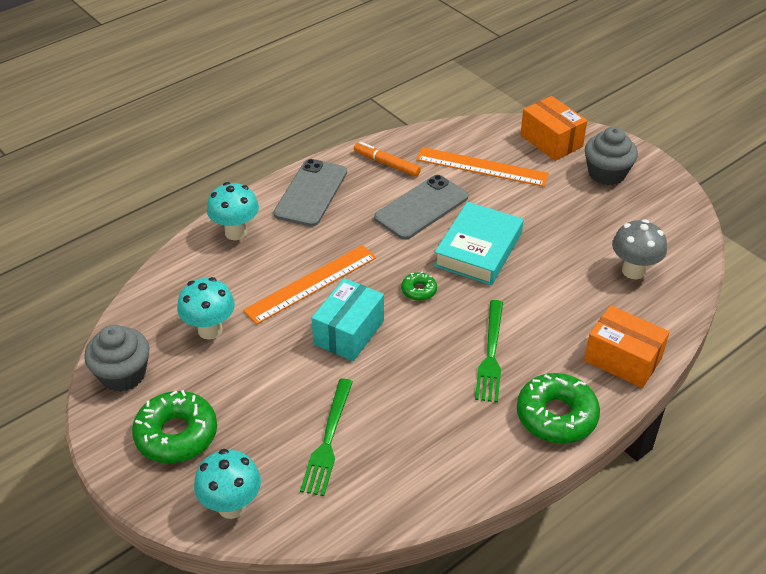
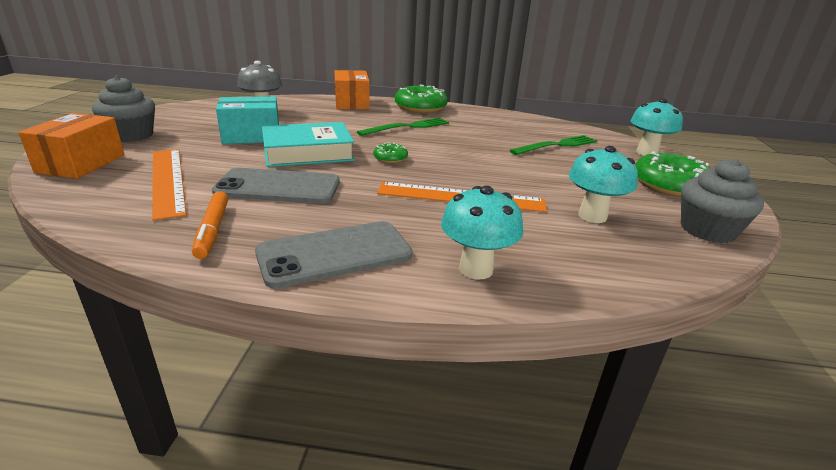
camera: 135 degrees left, 15 degrees down
turquoise box [312,278,384,361] -> turquoise box moved to [216,97,279,144]

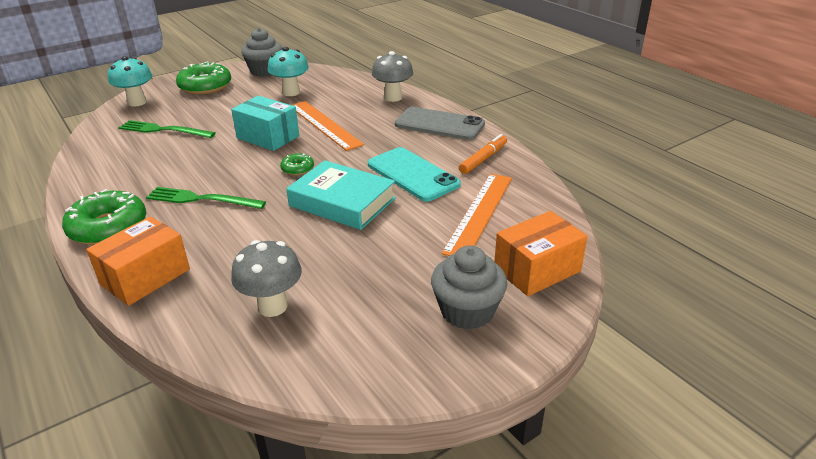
camera: 130 degrees left, 5 degrees up
grey phone [212,168,340,204] -> turquoise phone [368,147,461,202]
turquoise box [216,97,279,144] -> turquoise box moved to [231,96,299,151]
turquoise mushroom [441,186,523,279] -> grey mushroom [372,51,413,102]

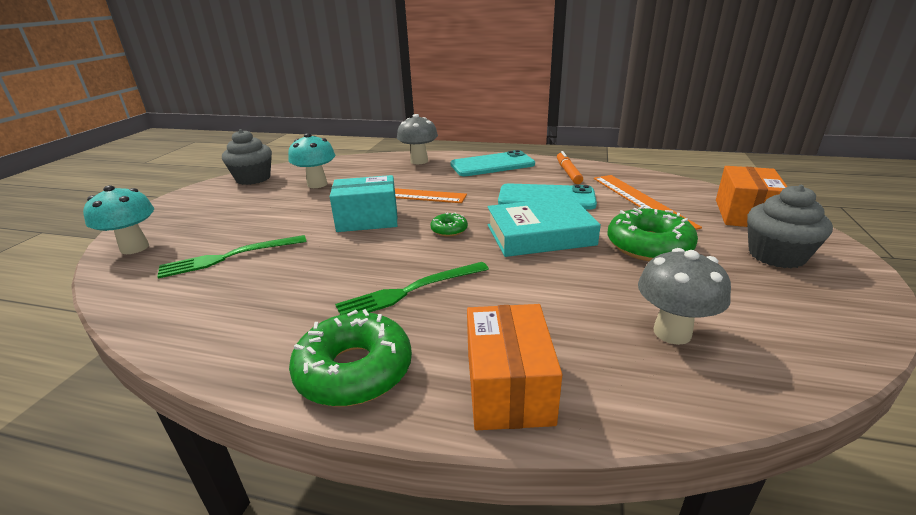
camera: 40 degrees left, 5 degrees down
green donut [176,61,231,95] -> green donut moved to [608,206,698,261]
grey phone [395,107,485,140] -> turquoise phone [450,150,535,176]

